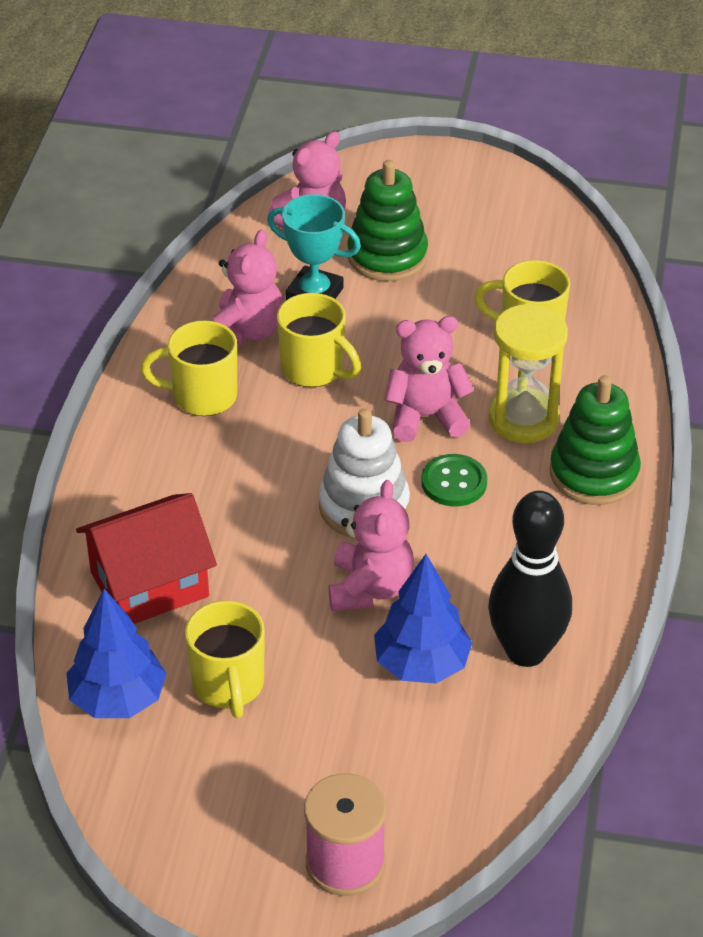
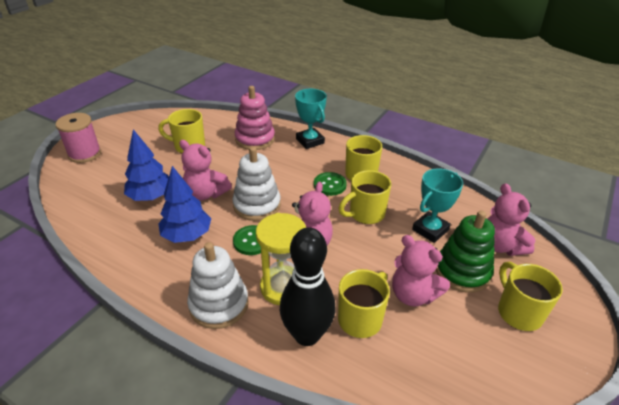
camera: 110 degrees right, 5 degrees down
blue tree [66,589,167,718] -> blue tree moved to [158,166,211,243]
red house [76,493,217,624] -> pink stacking toy [235,86,275,150]
pink teddy bear [213,230,283,346] -> pink teddy bear moved to [392,235,450,306]
black bowling pin [488,491,572,667] -> black bowling pin moved to [280,227,335,346]
green stacking toy [550,375,641,505] -> white stacking toy [187,242,248,329]
none -> turquoise trophy [295,89,327,149]
none -> green button [314,172,347,196]
none -> yellow mug [498,262,563,331]

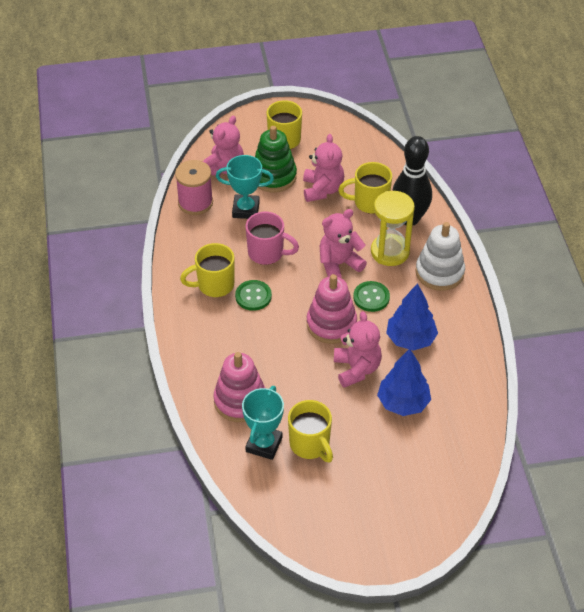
camera: 130 degrees left, 10 degrees up
pink spool [55,113,101,163] -> pink spool moved to [175,160,213,215]
white stacking toy [232,147,281,221] -> pink stacking toy [307,274,357,344]
turquoise trophy [295,89,327,149] -> turquoise trophy moved to [242,386,284,460]
yellow mug [339,170,391,224] -> pink mug [246,212,299,265]

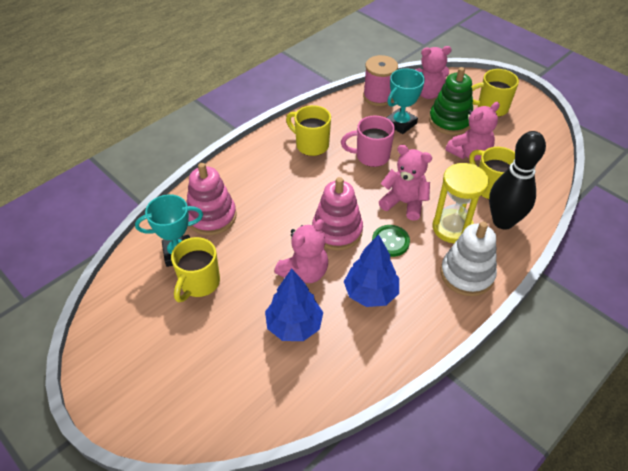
camera: 55 degrees right, 0 degrees up
turquoise trophy [216,155,274,219] -> turquoise trophy turned 75 degrees clockwise [386,68,425,134]
green button [235,280,272,311] -> none
pink mug [246,212,299,265] -> pink mug turned 105 degrees clockwise [341,115,395,167]

